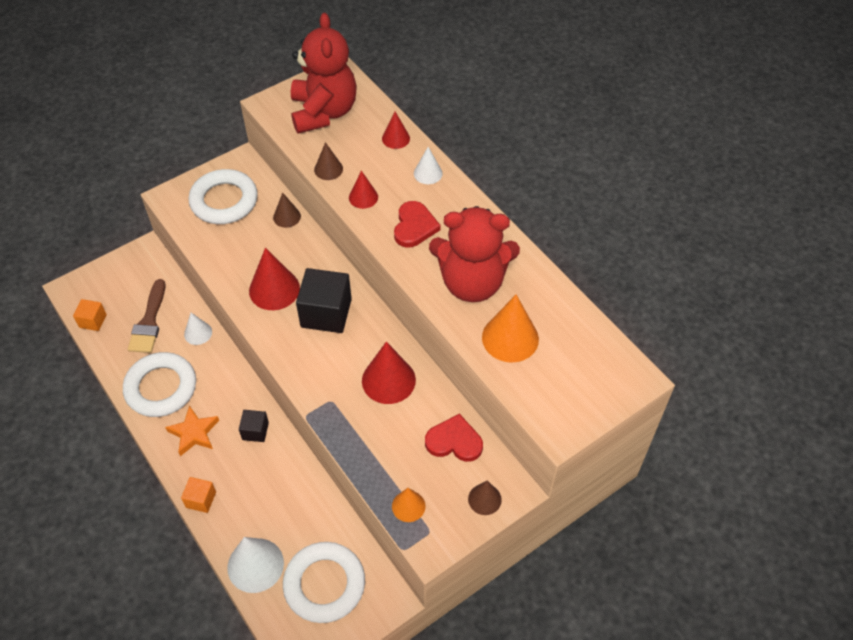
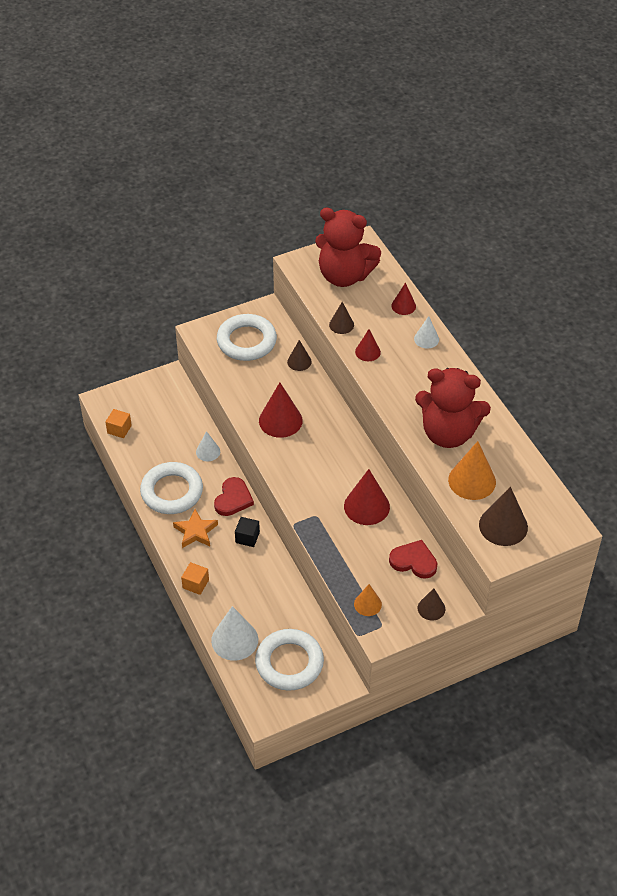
camera: 10 degrees right, 5 degrees down
brown brush [128,279,165,353] -> none
red teddy bear [291,13,357,134] -> red teddy bear turned 105 degrees clockwise [315,207,381,287]
black cube [296,268,352,333] -> none
red heart [394,201,441,248] -> red heart moved to [214,477,254,516]
none -> brown cone [479,487,528,546]

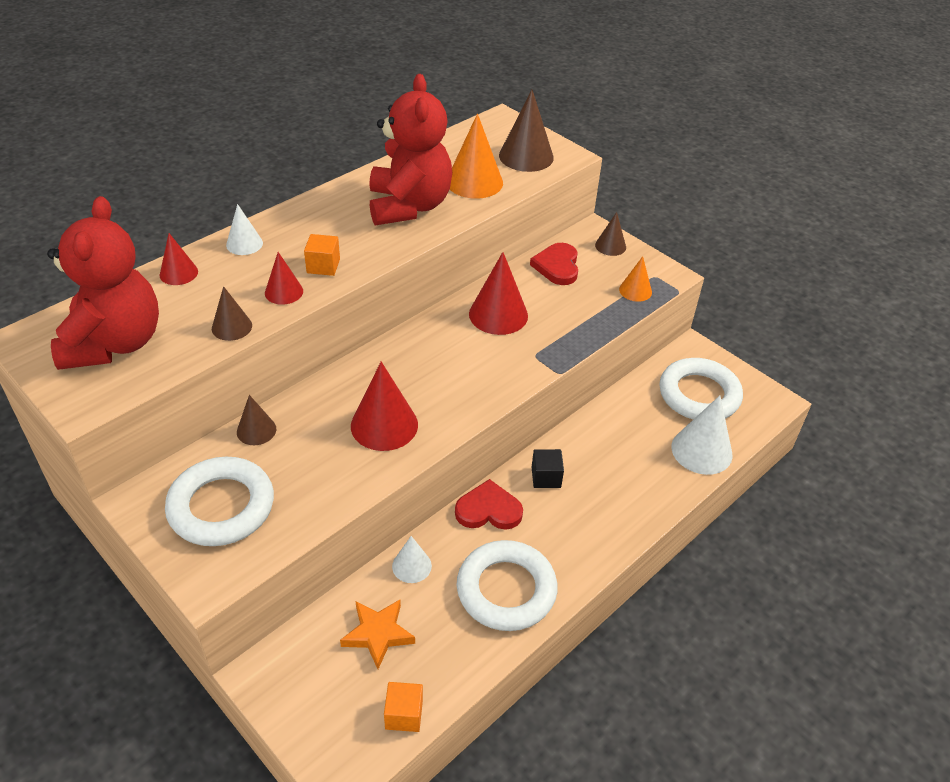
camera: 110 degrees left, 5 degrees down
orange star [173,509,218,548] -> orange star moved to [340,600,415,669]
orange cube [181,562,209,595] -> orange cube moved to [304,234,340,276]

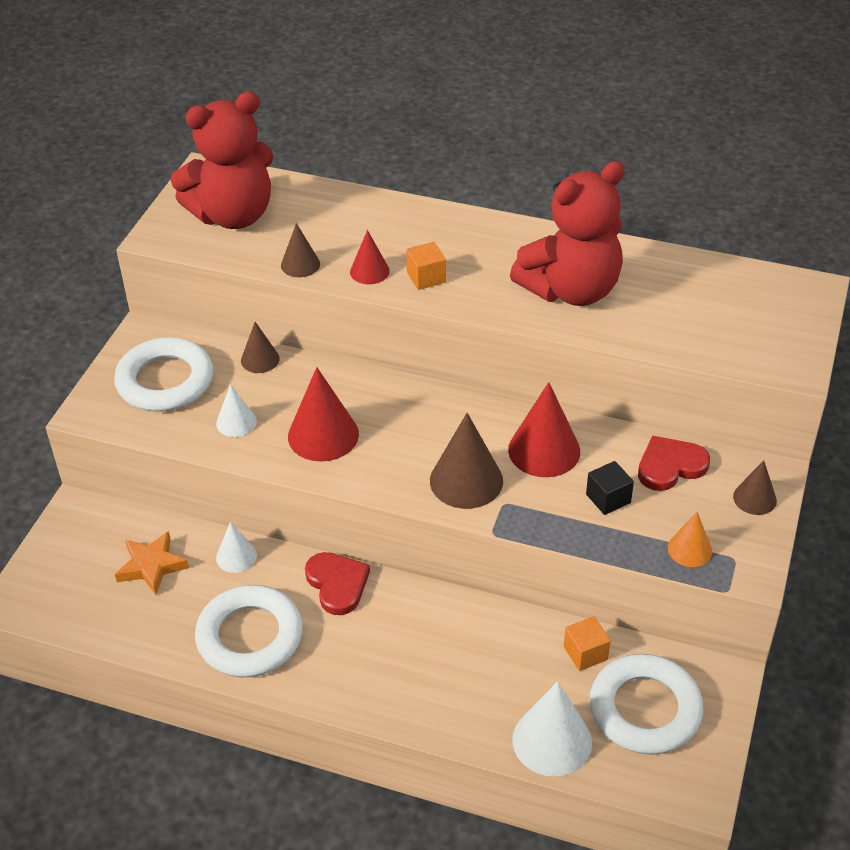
camera: 65 degrees right, 0 degrees up
red cone [160,233,198,285] -> none
white cone [226,204,263,255] -> white cone moved to [216,384,257,437]
orange cube [384,682,423,732] -> orange cube moved to [564,616,611,671]
orange cone [450,114,503,199] -> none
brown cone [499,90,554,172] -> brown cone moved to [430,413,503,509]
black cube [532,449,564,488] -> black cube moved to [586,461,634,515]

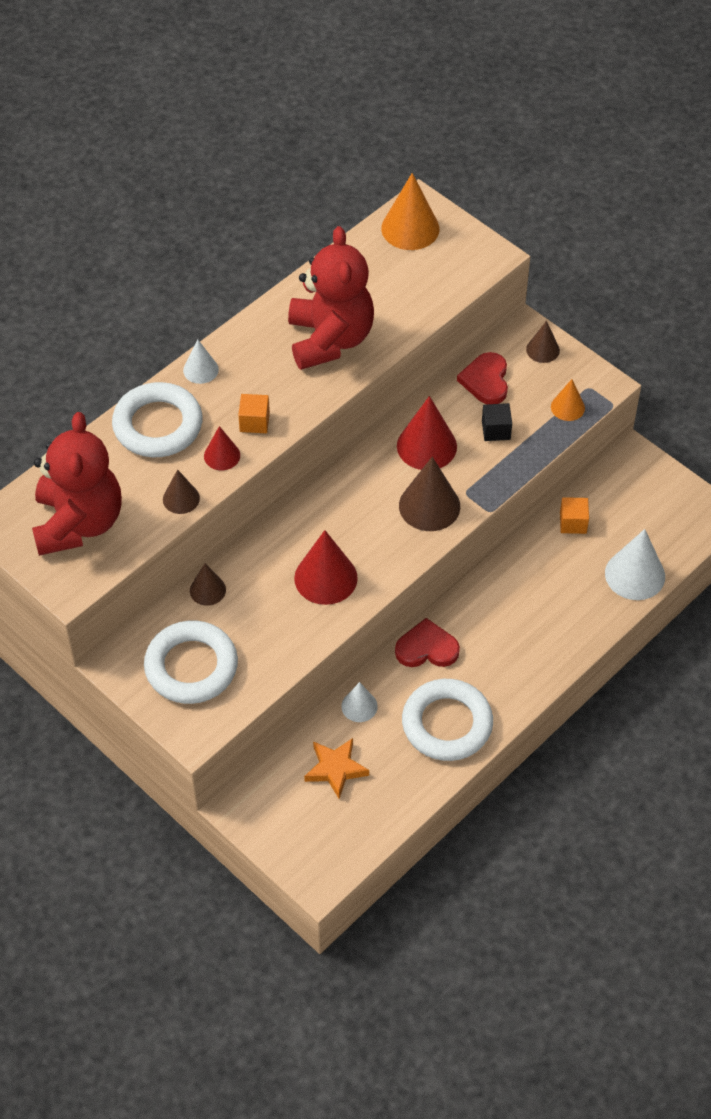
camera: 65 degrees left, 10 degrees up
white cone [216,384,257,437] -> white cone moved to [183,340,219,384]
white ring [590,654,703,755] -> white ring moved to [112,382,203,457]
none -> orange cone [381,173,439,250]

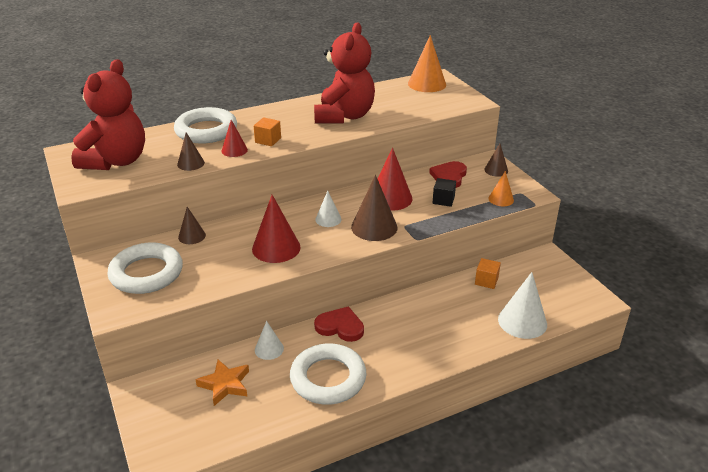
camera: 20 degrees right, 20 degrees down
white cone [183,340,219,384] -> white cone moved to [315,191,342,227]

